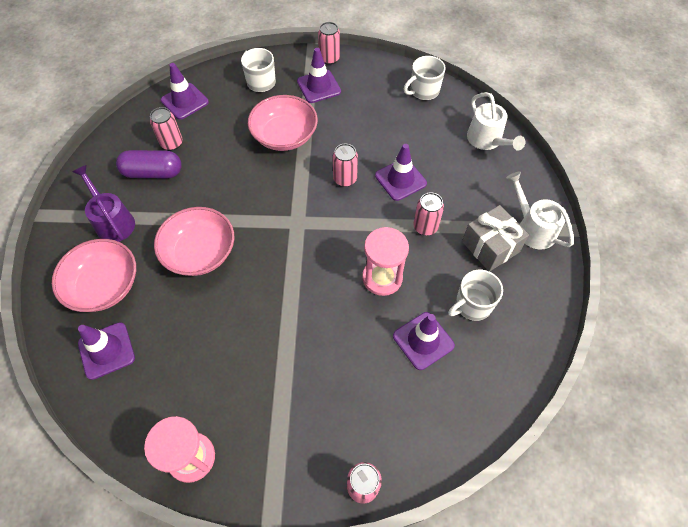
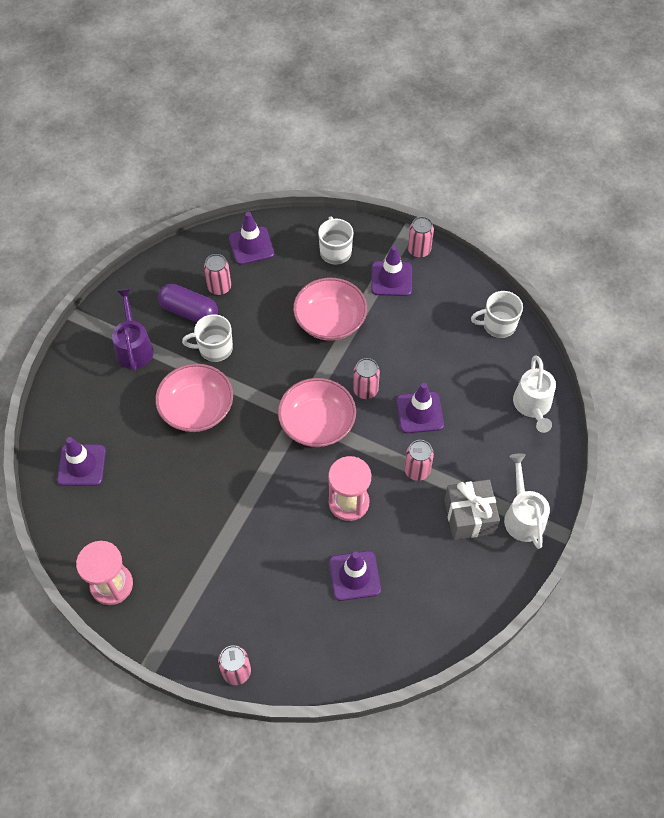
camera: 25 degrees right, 0 degrees up
pink bowl [52,239,136,312] -> pink bowl moved to [278,378,356,447]
white mug [449,270,503,321] -> white mug moved to [182,314,233,362]

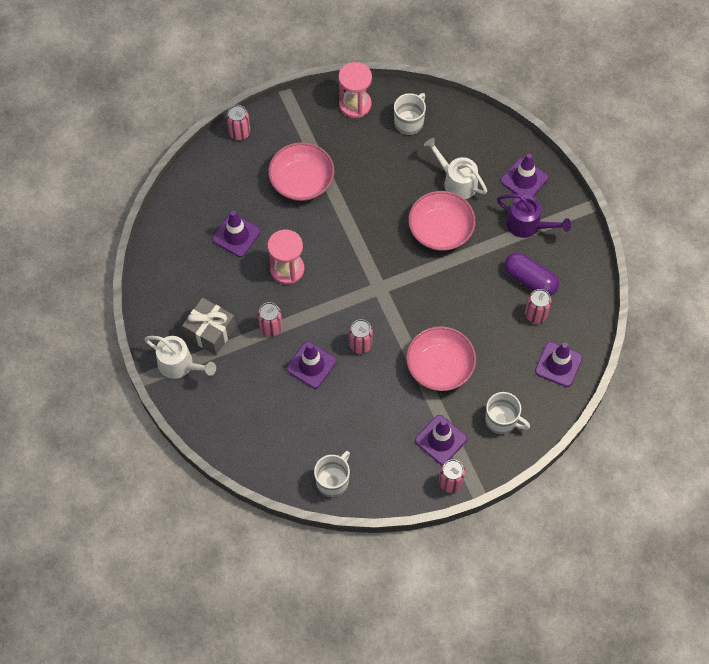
camera: 130 degrees right, 5 degrees up
purple traffic cone [57,437,106,486] -> purple traffic cone moved to [500,154,549,197]
purple capsule [158,284,218,323] -> purple capsule turned 60 degrees clockwise [504,253,559,296]
white mug [182,314,233,362] -> white mug moved to [394,93,426,135]
pink bowl [278,378,356,447] -> pink bowl moved to [268,142,335,201]
white watering can [513,355,556,433] -> white watering can moved to [424,138,487,199]

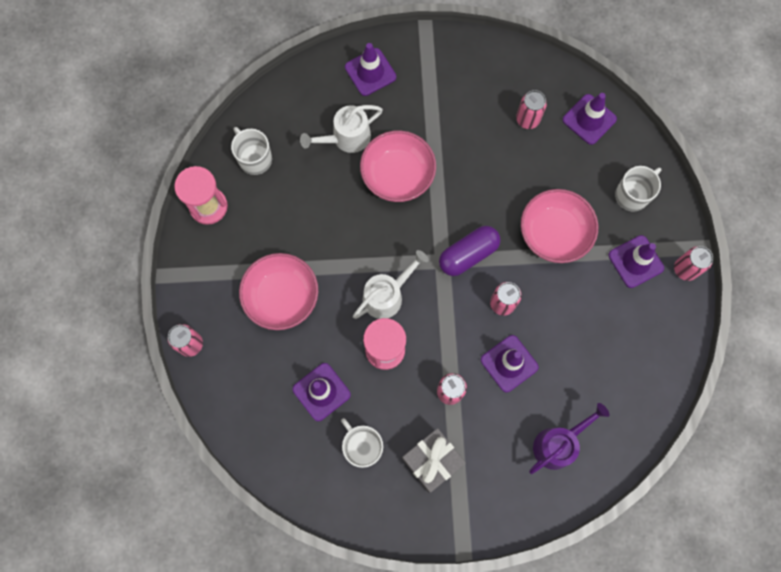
camera: 70 degrees left, 10 degrees up
white watering can [144,336,216,379] -> white watering can moved to [353,250,429,319]
white mug [314,451,350,497] -> white mug moved to [341,418,383,468]
purple watering can [497,194,571,238] -> purple watering can moved to [529,403,609,474]
purple capsule [504,253,559,296] -> purple capsule moved to [439,226,501,276]

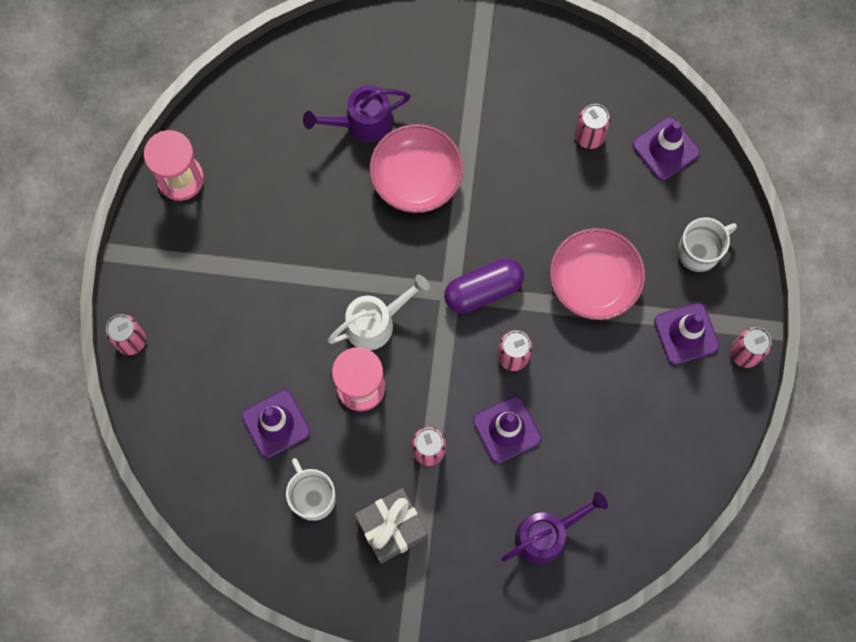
camera: 10 degrees right, 0 degrees up
white mug [231,127,272,175] -> none
pink bowl [239,253,318,330] -> none
white watering can [300,105,383,153] -> purple watering can [303,85,411,142]
purple traffic cone [345,43,396,96] -> none

